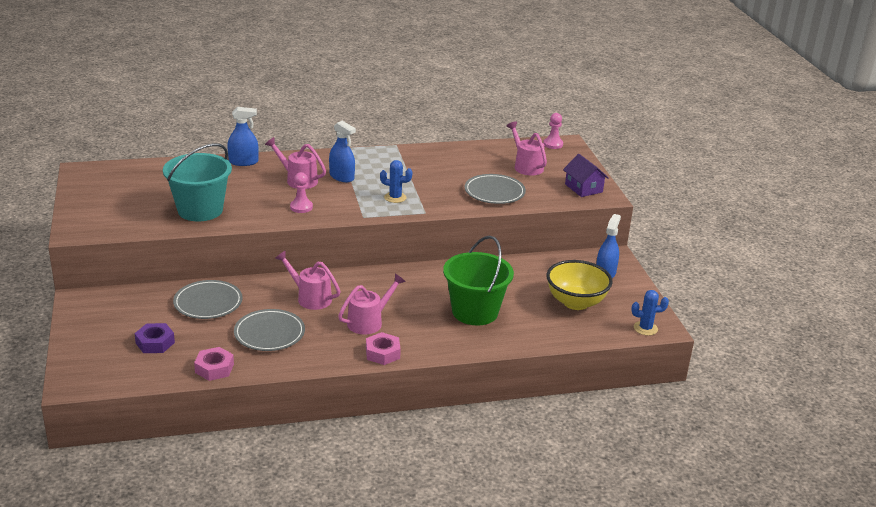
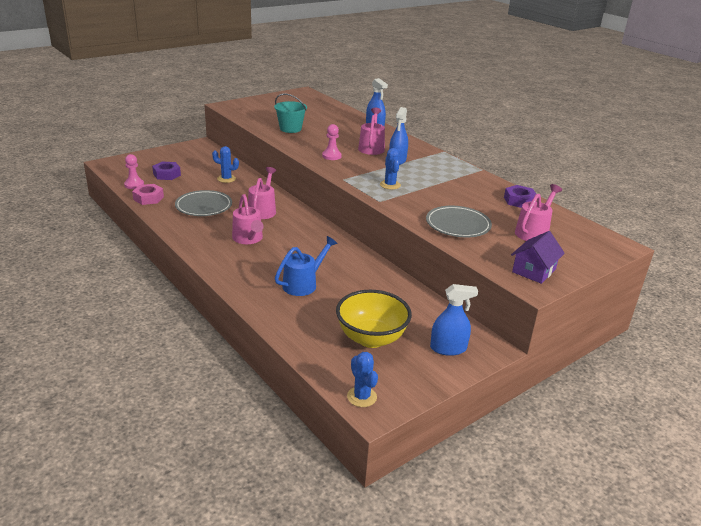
camera: 65 degrees right, 0 degrees up
turquoise bucket [163,143,232,221] -> turquoise bucket [274,93,307,133], size x0.63
grey plate [173,280,243,319] -> blue cactus [212,146,239,183]
pink watering can [338,274,406,335] -> pink watering can turned 45 degrees clockwise [232,194,264,244]
pink nut [366,332,401,365] -> none
green bucket [443,236,514,326] -> blue watering can [275,236,338,296]
pink pawn [543,113,563,149] -> pink pawn moved to [124,154,144,189]
none -> purple nut [504,185,537,208]

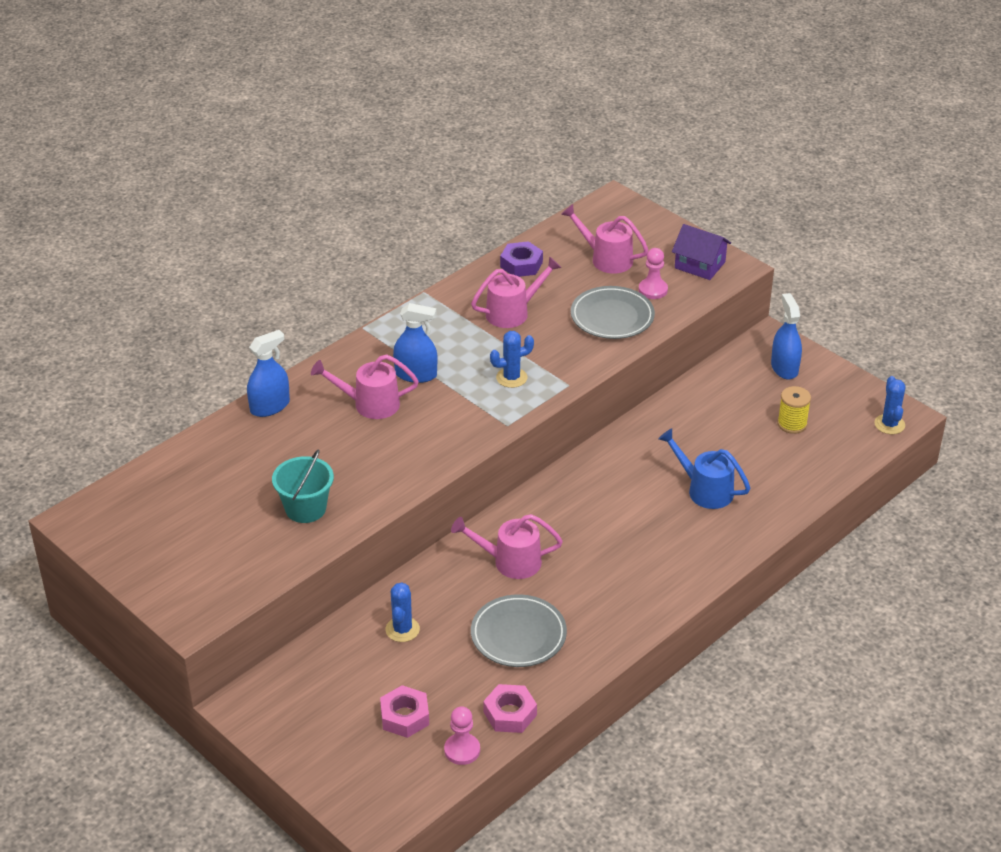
camera: 95 degrees left, 10 degrees up
purple nut [152,162,181,180] -> pink nut [380,685,429,738]
pink watering can [232,194,264,244] -> pink watering can moved to [471,256,562,328]
pink pawn [322,124,342,160] -> pink pawn moved to [639,248,668,299]
yellow bowl [336,290,412,348] -> yellow spool [777,386,811,434]
blue cactus [347,352,378,407] -> blue cactus turned 60 degrees counterclockwise [875,376,906,434]

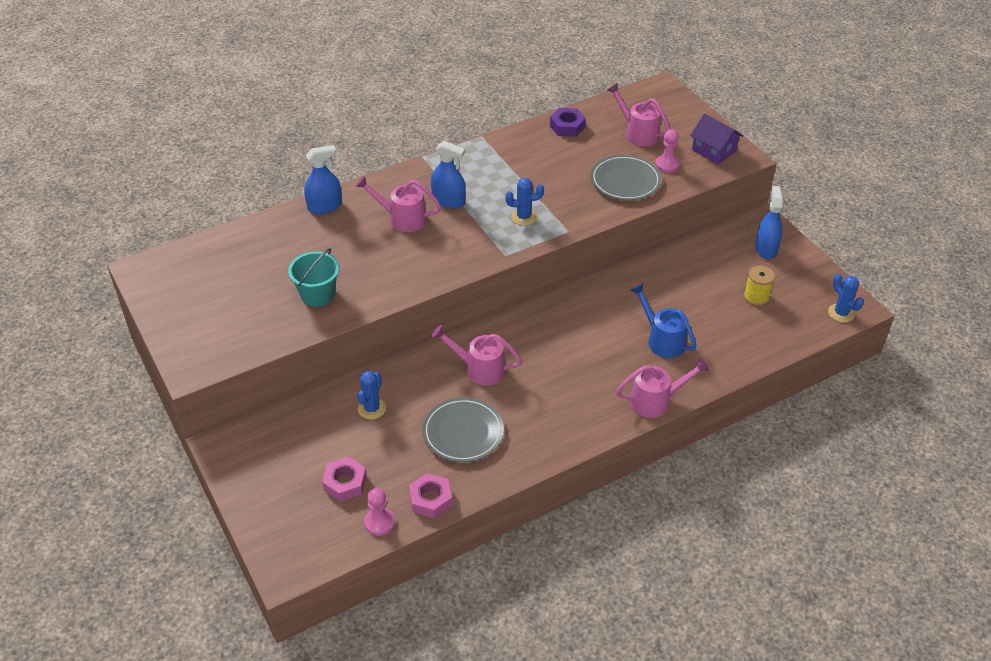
camera: 15 degrees right, 5 degrees up
pink watering can [471,256,562,328] -> pink watering can moved to [616,358,710,418]
blue cactus [875,376,906,434] -> blue cactus turned 45 degrees counterclockwise [828,274,864,323]

